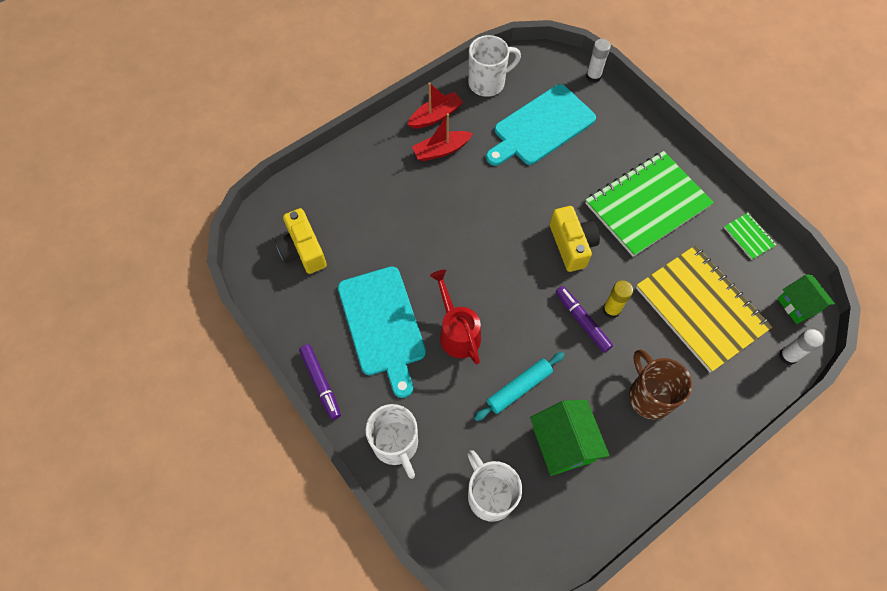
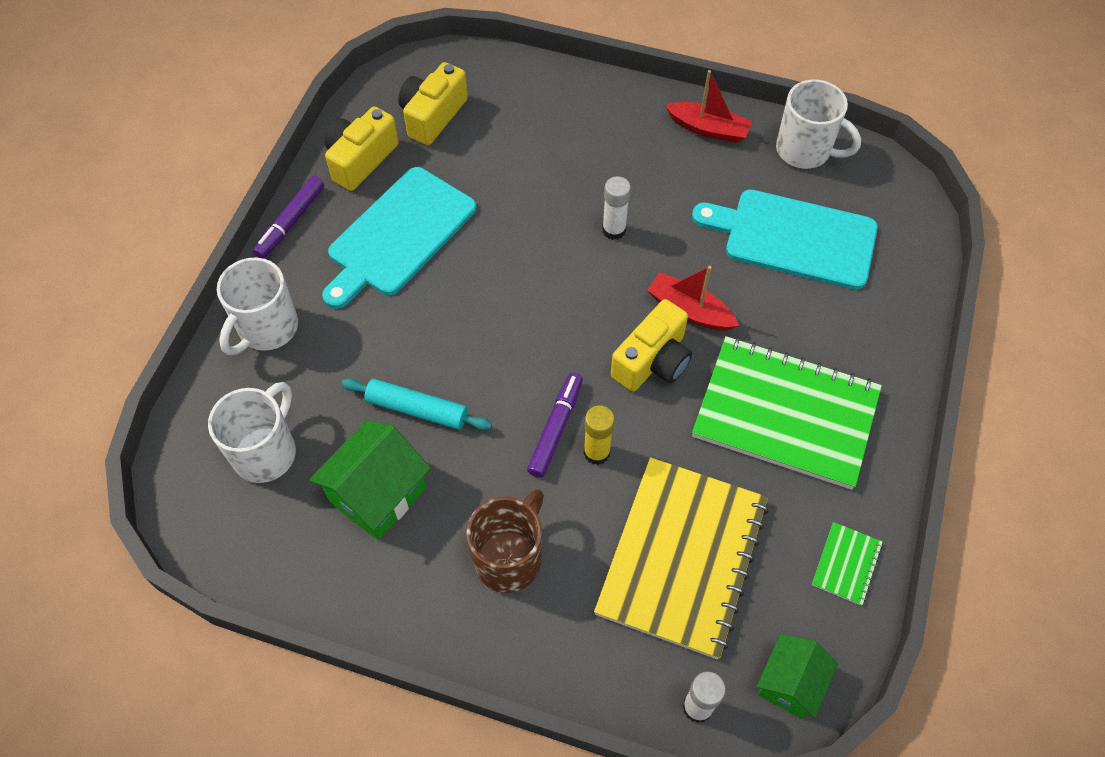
camera: 55 degrees right, 5 degrees down
red boat [412,113,473,161] -> red boat moved to [647,266,739,331]
red watering can [430,270,481,364] -> none
white glue stick [586,39,611,83] -> white glue stick moved to [602,176,631,240]
none -> yellow camera [324,107,399,191]

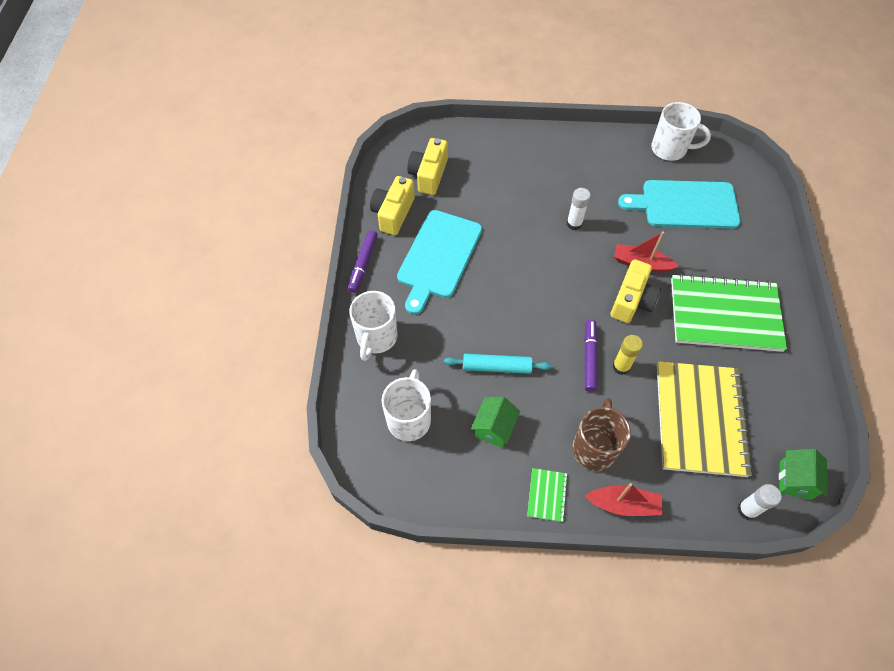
camera: 15 degrees left, 0 degrees up
green house [309,420,431,540] -> green house [471,397,520,448], size x0.66
red boat [665,70,752,143] -> red boat moved to [585,483,663,516]
green notebook [812,522,883,605] -> green notebook moved to [527,468,568,522]

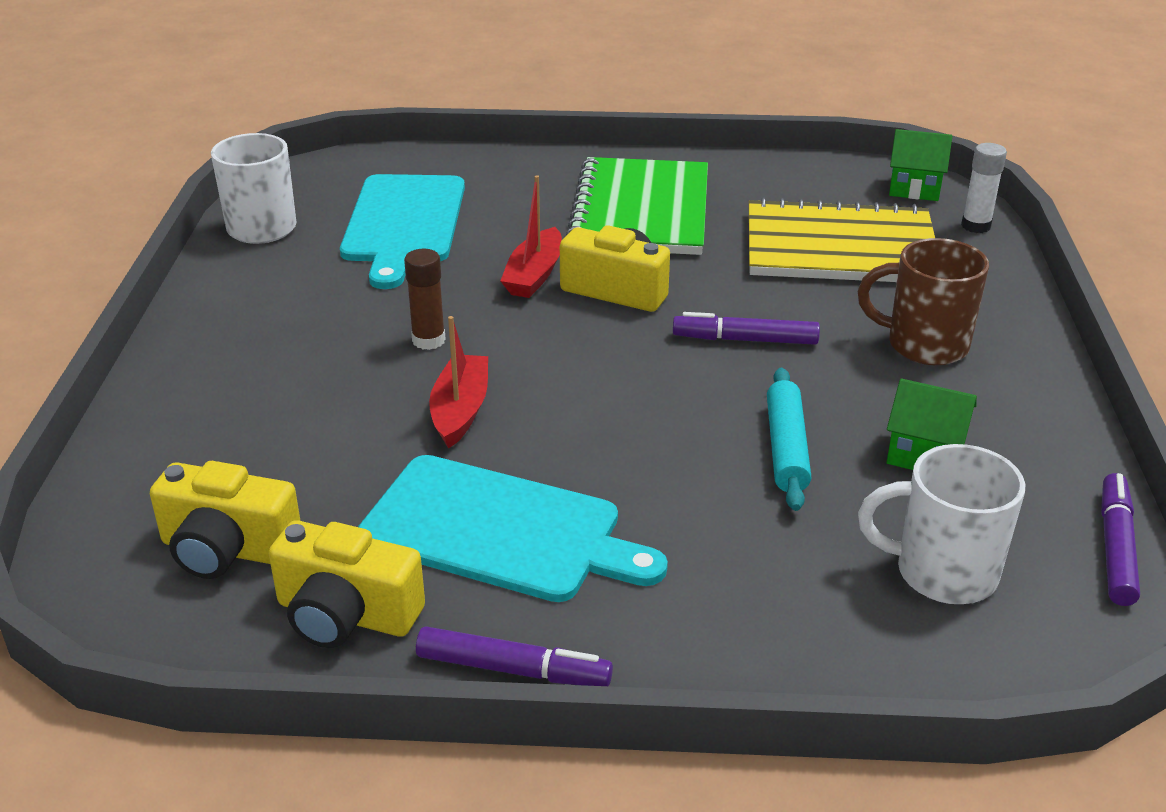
camera: 90 degrees left, 25 degrees down
white mug [349,291,398,361] -> none
green notebook [527,468,568,522] -> none
white glue stick [567,188,591,230] -> brown glue stick [404,249,446,350]
red boat [585,483,663,516] -> red boat moved to [429,316,488,448]
yellow glue stick [612,335,643,375] -> none
none -> purple marker [1101,473,1140,606]

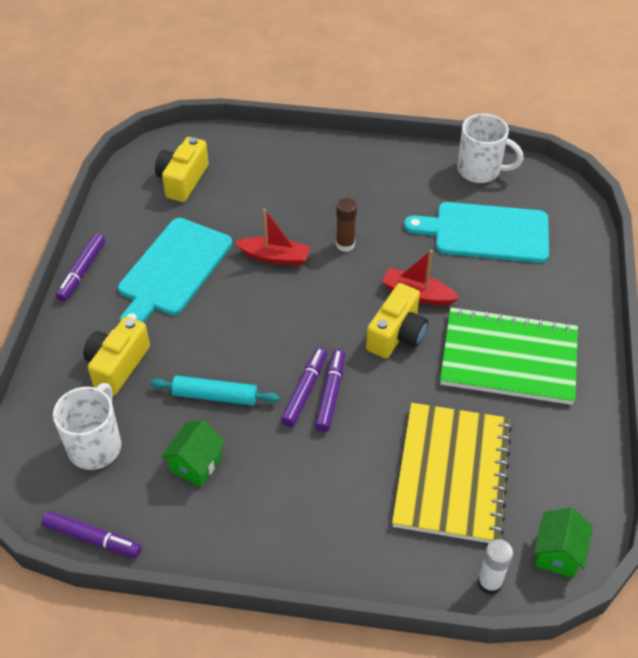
camera: 95 degrees right, 15 degrees up
yellow camera [269,520,425,648] -> yellow camera moved to [83,317,150,396]
brown mug [858,238,989,365] -> none
none -> purple marker [281,347,327,427]

